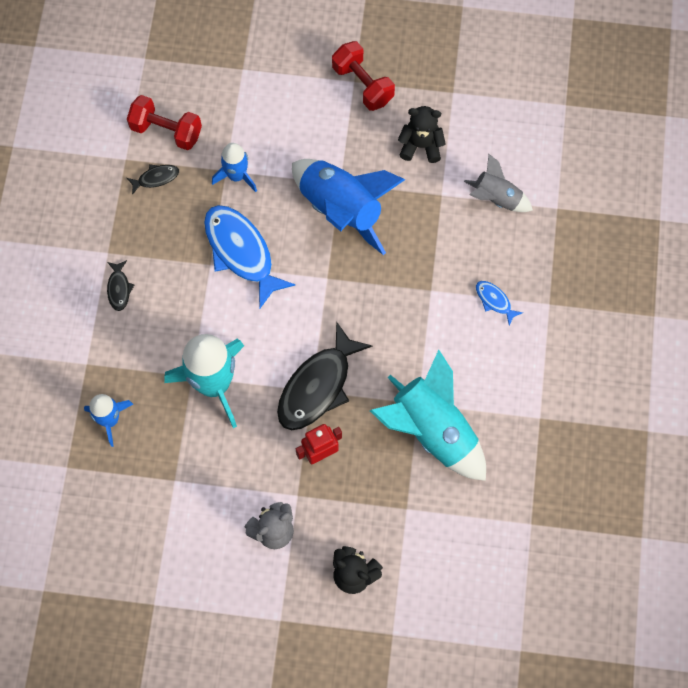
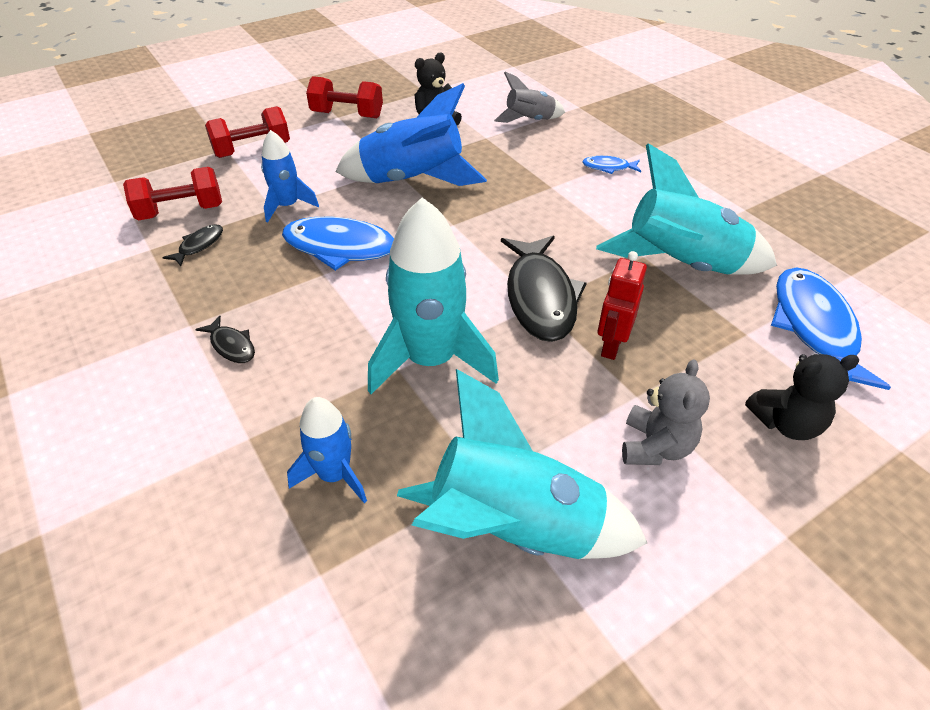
camera: 40 degrees left, 25 degrees down
none -> red dumbbell [205,106,290,158]
none -> turquoise rocket [397,369,647,559]
none -> blue fish [771,267,891,390]

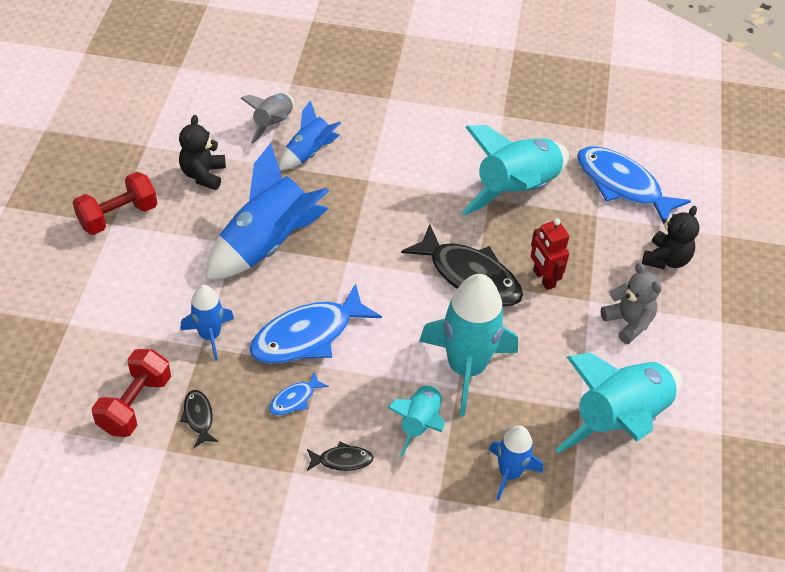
camera: 50 degrees left, 5 degrees up
red dumbbell [205,106,290,158] -> none
blue fish [582,156,641,174] -> blue fish moved to [269,372,329,415]
none -> blue rocket [279,100,341,170]
none -> turquoise rocket [387,383,445,456]

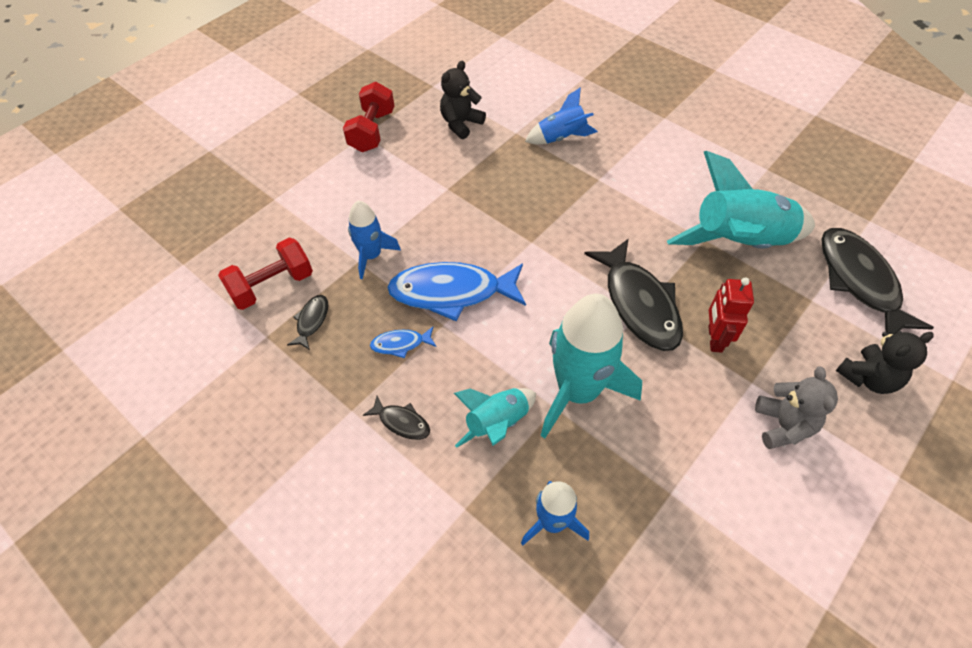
camera: 35 degrees right, 5 degrees up
red dumbbell [73,172,157,235] -> red dumbbell turned 75 degrees counterclockwise [343,82,394,152]
blue rocket [206,143,329,280] -> none
grey rocket [241,93,294,143] -> none
turquoise rocket [555,353,682,453] -> none
blue fish [577,147,691,224] -> black fish [821,228,934,334]

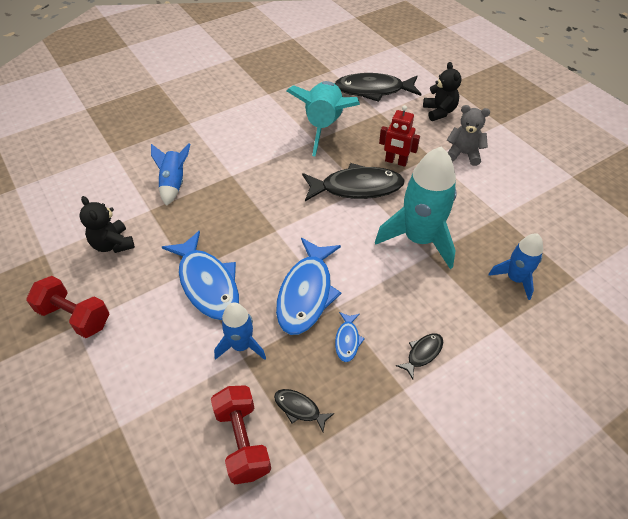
camera: 75 degrees left, 5 degrees down
turquoise rocket [454,388,536,448] -> none
none -> blue fish [162,231,239,320]

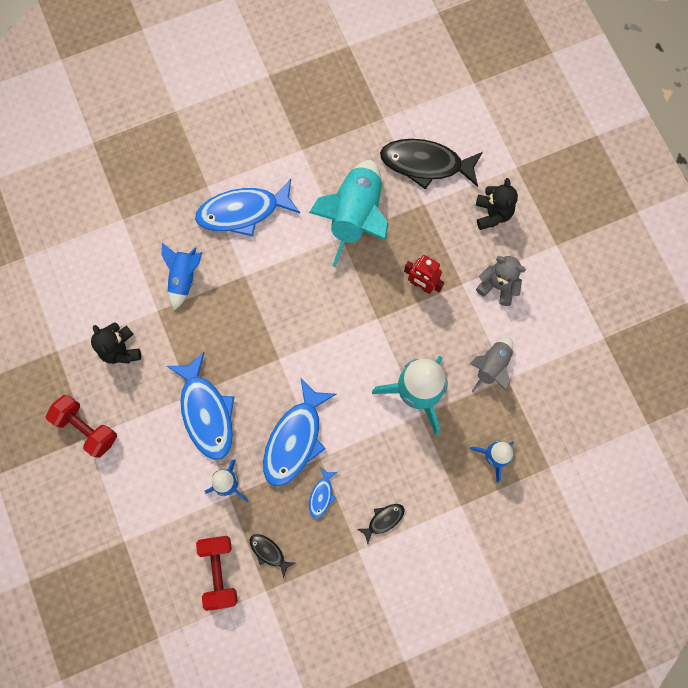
camera: 10 degrees right, 25 degrees up
black fish [302,163,404,201] -> none
none -> blue fish [195,179,300,237]
none -> grey rocket [470,337,513,392]

